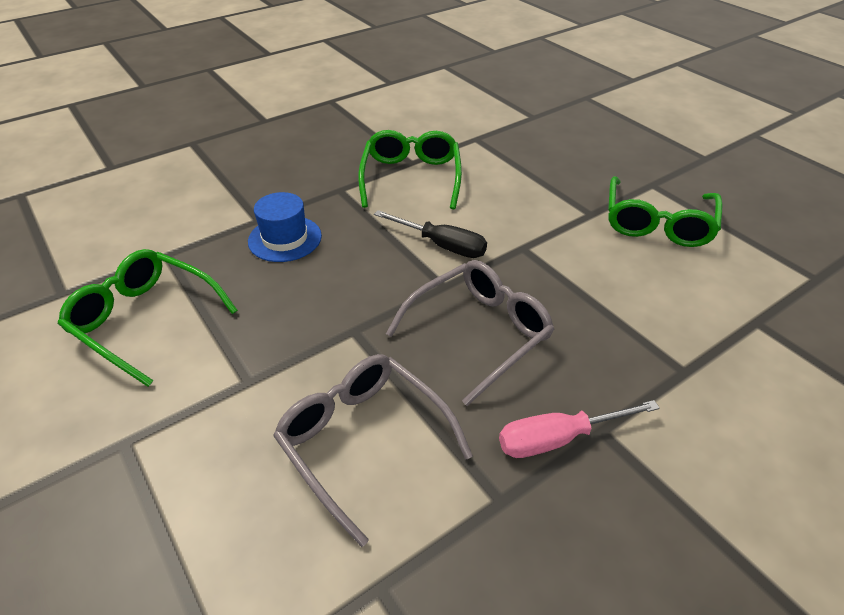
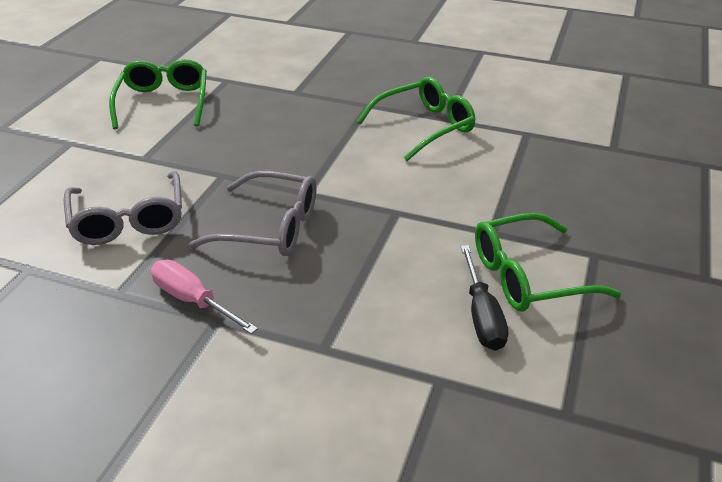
camera: 55 degrees right, 5 degrees down
blue hat [248,192,322,262] -> none
grey glasses [273,354,473,547] -> grey glasses turned 150 degrees clockwise [64,171,182,245]
black screwdriver [374,210,487,258] -> black screwdriver moved to [460,245,508,351]

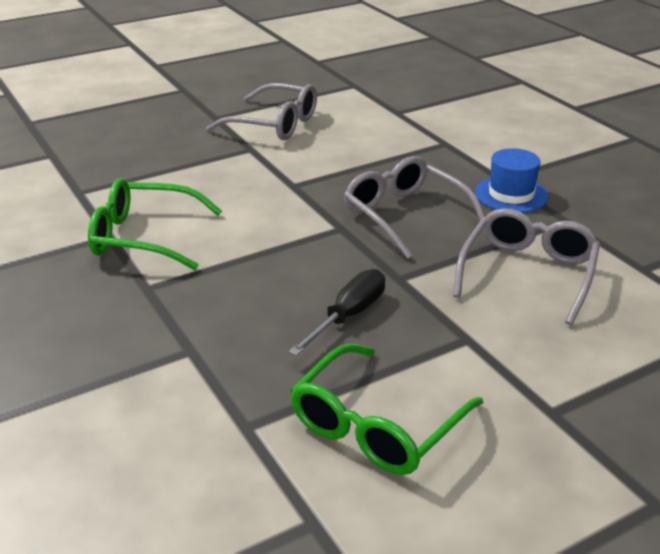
camera: 140 degrees left, 5 degrees down
pink screwdriver [151,260,258,334] -> blue hat [475,148,549,213]
black screwdriver [460,245,508,351] -> black screwdriver moved to [289,269,385,356]
green glasses [475,213,621,312] -> grey glasses [206,83,317,140]

